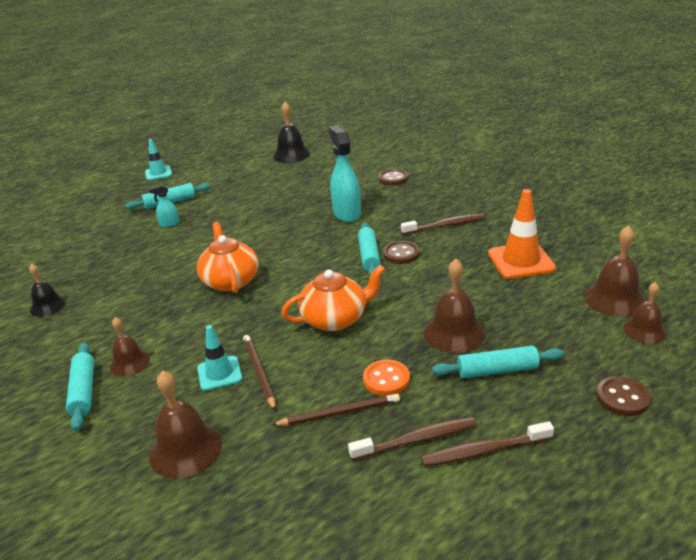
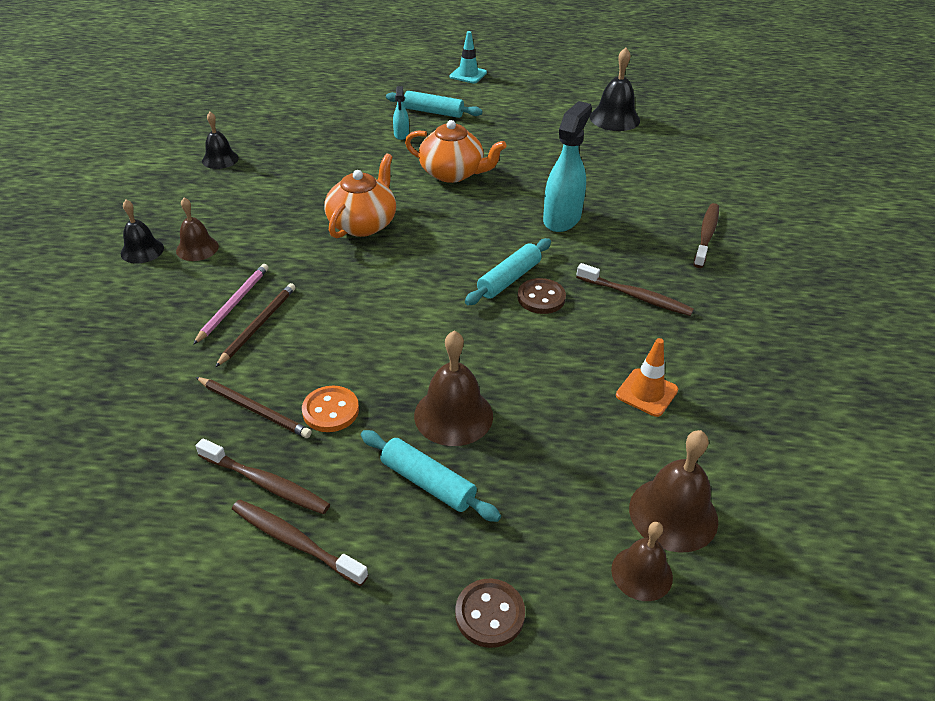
camera: 40 degrees right, 10 degrees up
turquoise rolling pin [66,343,94,431] -> black bell [121,200,164,264]
turquoise spray bottle [149,184,179,227] -> turquoise spray bottle turned 120 degrees counterclockwise [393,86,409,140]
brown bell [149,371,222,479] -> none
turquoise traffic cone [197,325,242,391] -> pink pencil [193,264,269,345]
orange teapot [281,265,386,331] -> orange teapot moved to [405,120,507,183]
brown button [379,169,408,186] -> none
orange traffic cone [488,189,556,279] -> orange traffic cone [616,338,678,417], size x0.63
none -> brown toothbrush [693,203,719,268]

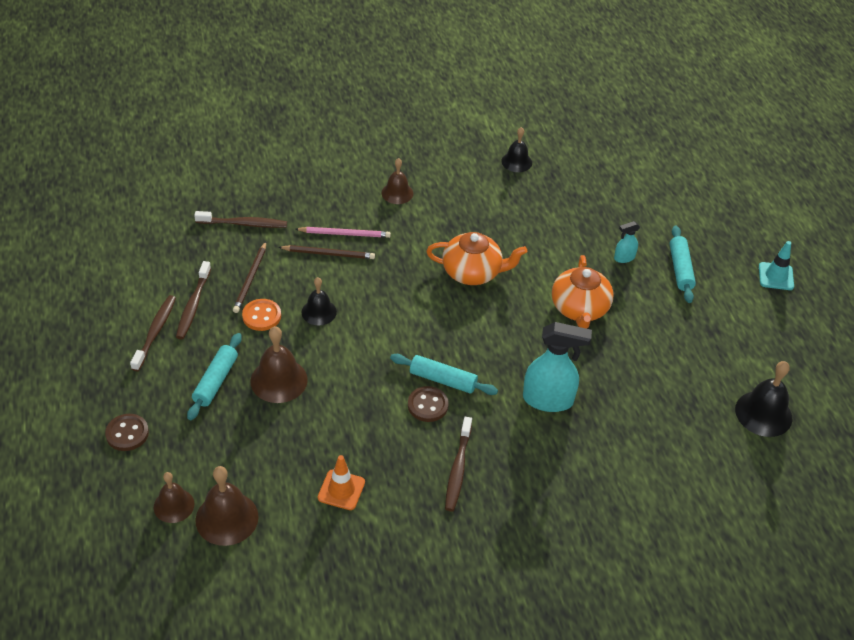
camera: 70 degrees right, 5 degrees up
black bell [121,200,164,264] -> black bell moved to [302,277,337,325]
brown toothbrush [693,203,719,268] -> brown toothbrush moved to [194,211,287,228]

